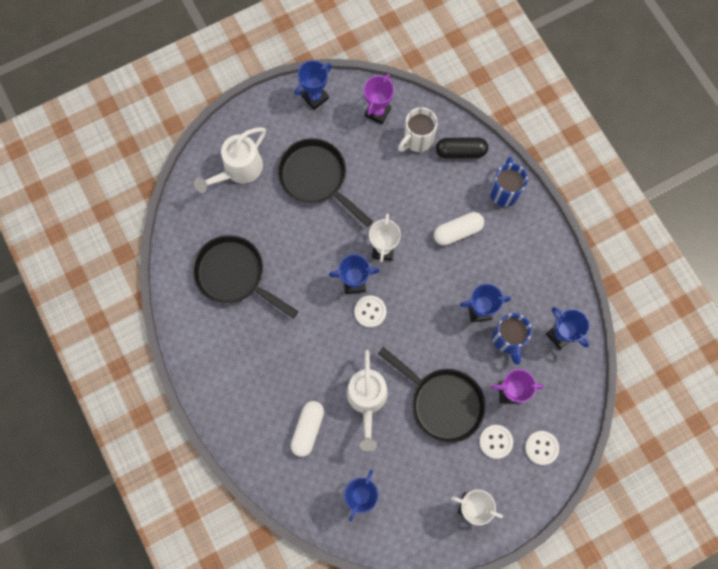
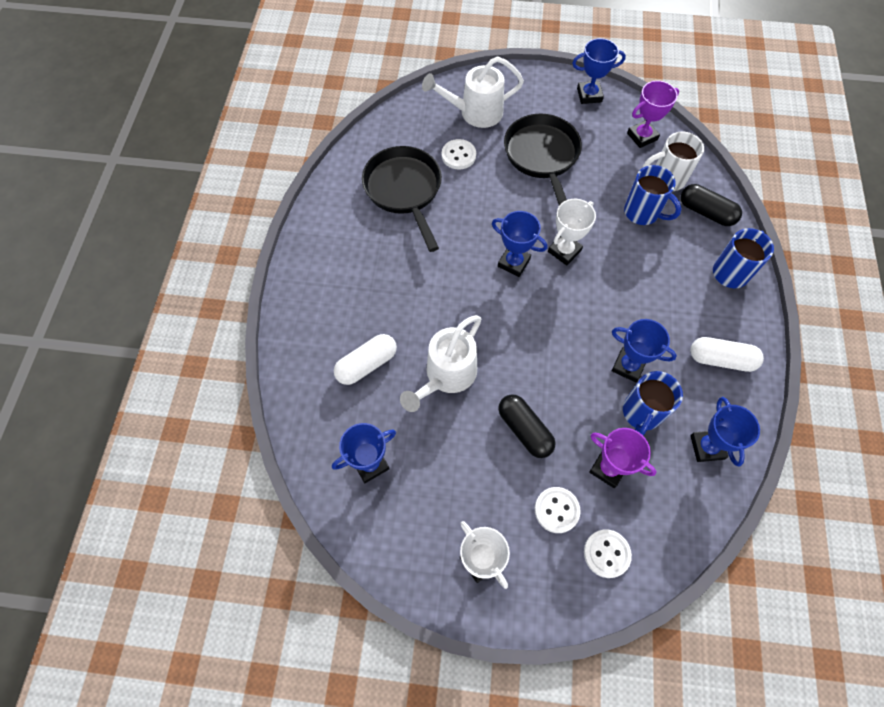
camera: 35 degrees right, 10 degrees down
white button [354,295,386,328] -> white button moved to [442,139,476,170]
black pan [378,347,486,443] -> black capsule [498,394,555,458]
white capsule [434,212,484,246] -> white capsule moved to [690,337,764,372]
none -> blue mug [624,165,681,225]

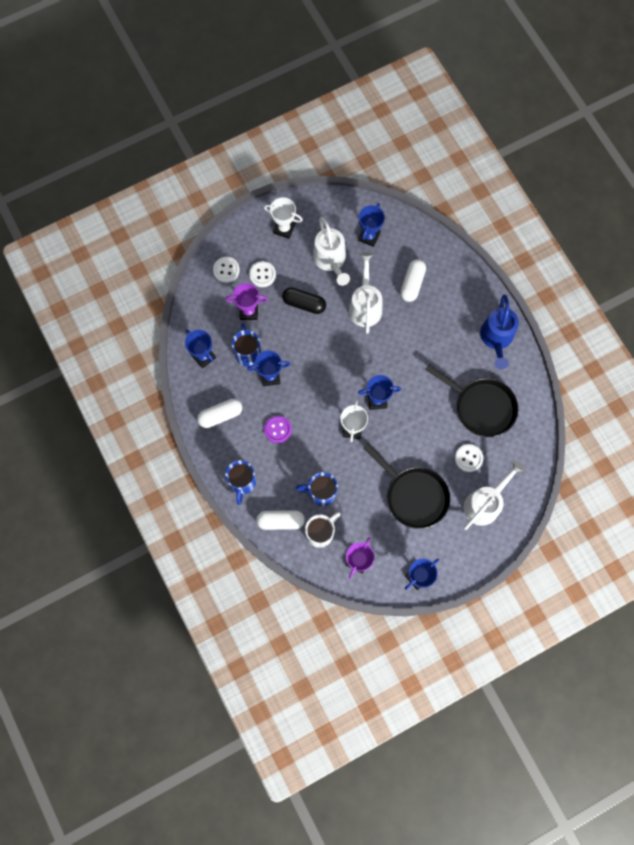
camera: 145 degrees right, 10 degrees up
black capsule [680,184,742,226] -> white capsule [256,510,305,530]
none -> purple button [264,416,292,443]
none -> white watering can [313,217,350,286]
none -> blue watering can [480,295,519,369]

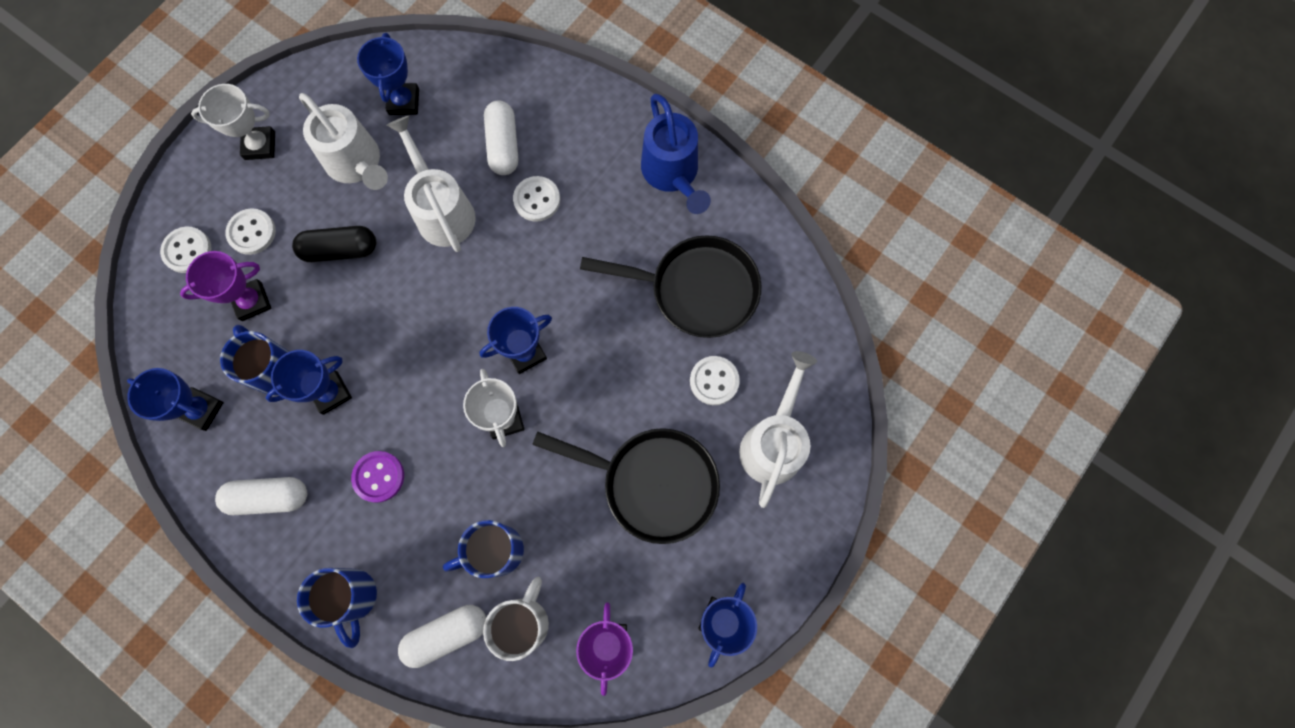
camera: 25 degrees left, 0 degrees up
white capsule [197,399,242,428] -> white capsule turned 45 degrees clockwise [215,477,307,515]
none -> white button [513,176,560,222]

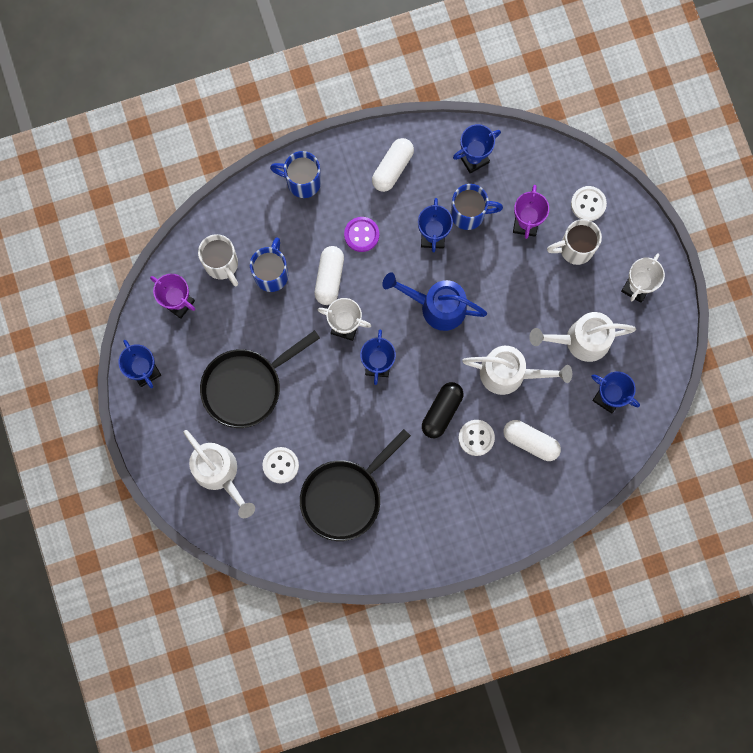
camera: 125 degrees right, 5 degrees up
white button [225,208,276,255] -> white mug [547,219,602,265]
black capsule [292,226,376,262] -> black capsule moved to [422,382,463,438]
white capsule [398,605,486,668] -> white capsule moved to [315,246,344,305]
blue watering can [641,94,711,214] -> blue watering can moved to [382,272,487,331]

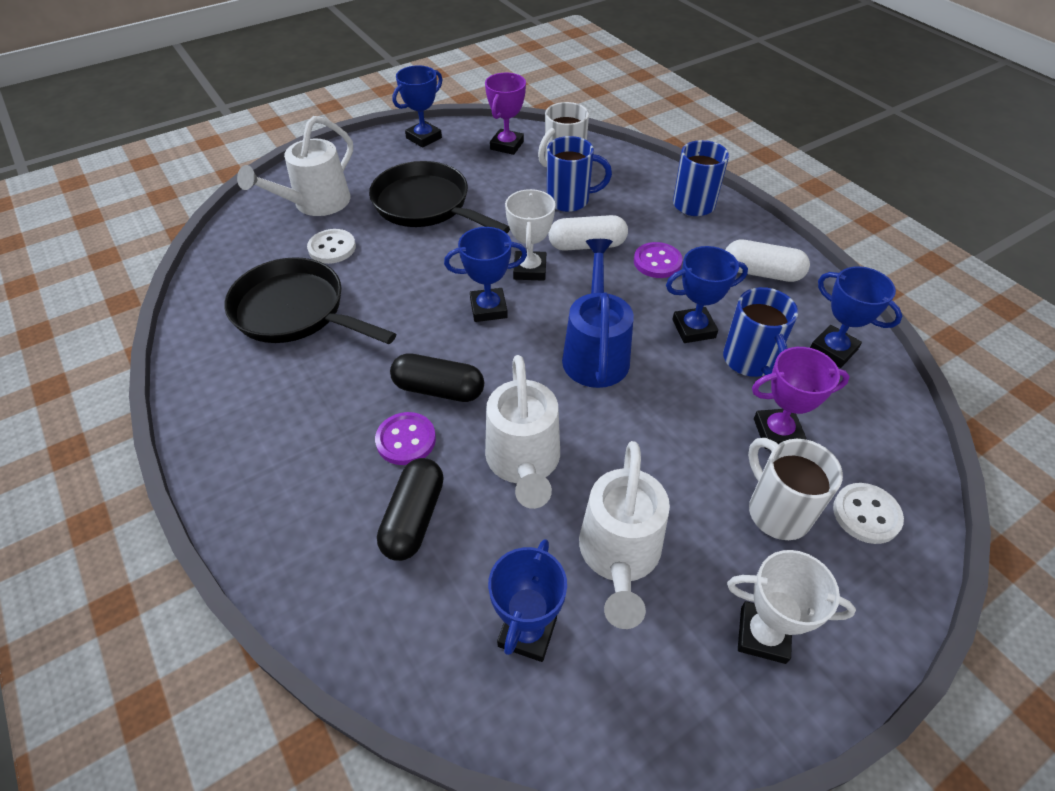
camera: 75 degrees right, 30 degrees down
white button [459,420,495,456] -> purple button [375,412,436,465]
white capsule [503,420,561,461] -> black capsule [377,458,444,561]
white watering can [529,312,636,362] -> white watering can turned 150 degrees counterclockwise [579,441,670,629]

